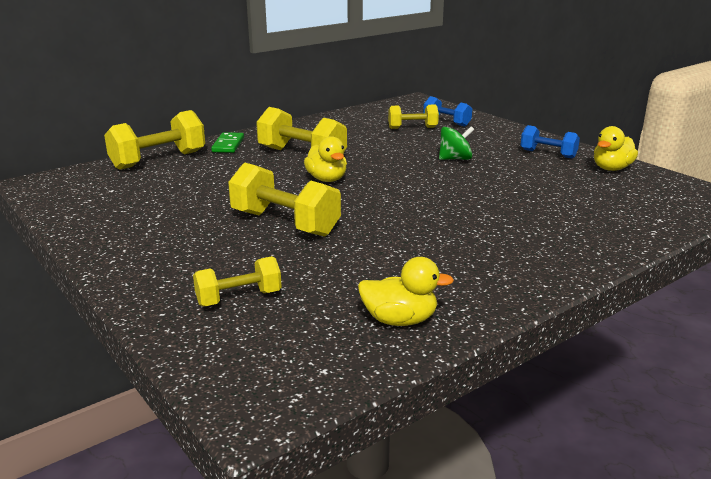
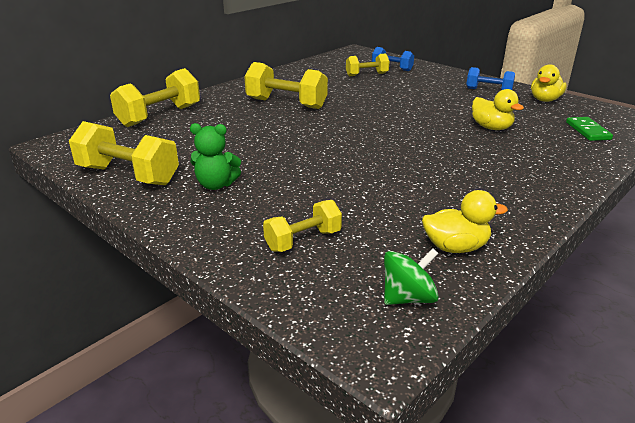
camera: 10 degrees left, 5 degrees up
green domino [211,132,244,153] -> green domino moved to [566,117,613,141]
yellow dumbbell [228,162,341,237] -> yellow dumbbell moved to [69,121,179,185]
yellow duck [304,136,347,182] -> yellow duck moved to [472,89,524,130]
green spinning top [439,126,475,160] -> green spinning top moved to [384,248,439,305]
none -> green teddy bear [190,123,241,190]

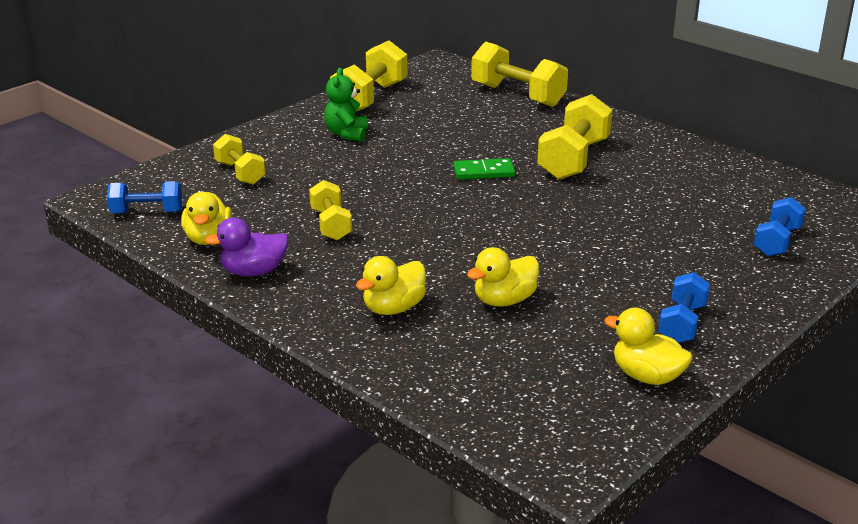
camera: 90 degrees right, 0 degrees up
yellow dumbbell [346,53,390,76] -> yellow dumbbell moved to [309,180,352,241]
green spinning top [384,248,439,305] -> blue dumbbell [107,181,182,213]
green domino [566,117,613,141] -> green domino moved to [453,158,515,180]
none -> purple duck [204,217,289,276]
none -> yellow duck [356,256,426,315]

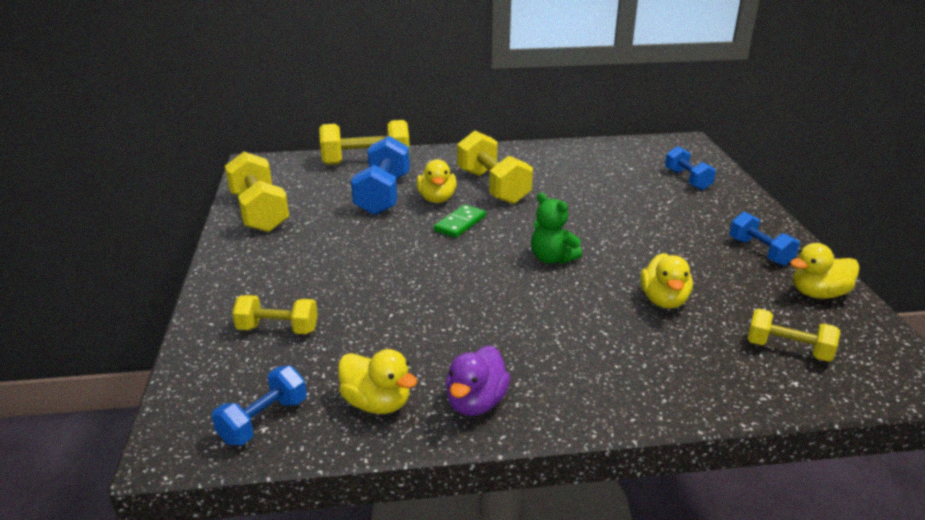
camera: 50 degrees left, 0 degrees up
yellow dumbbell [309,180,352,241] -> yellow dumbbell moved to [748,309,840,362]
green teddy bear [324,68,368,142] -> green teddy bear moved to [531,193,582,264]
yellow duck [356,256,426,315] -> yellow duck moved to [416,159,456,203]
none -> blue dumbbell [351,136,410,215]

